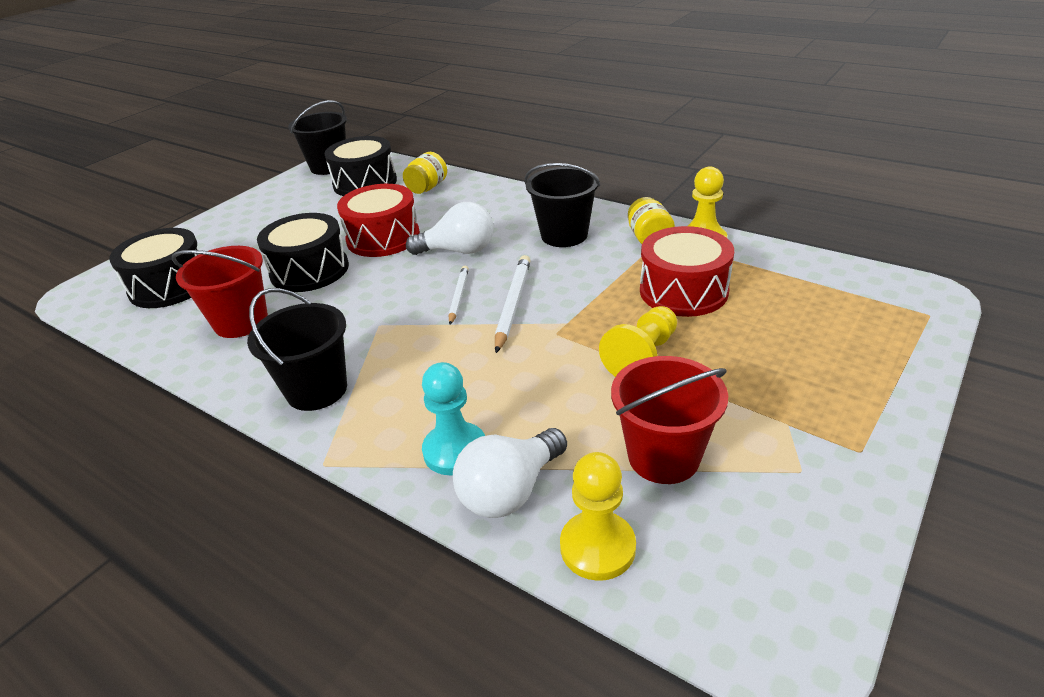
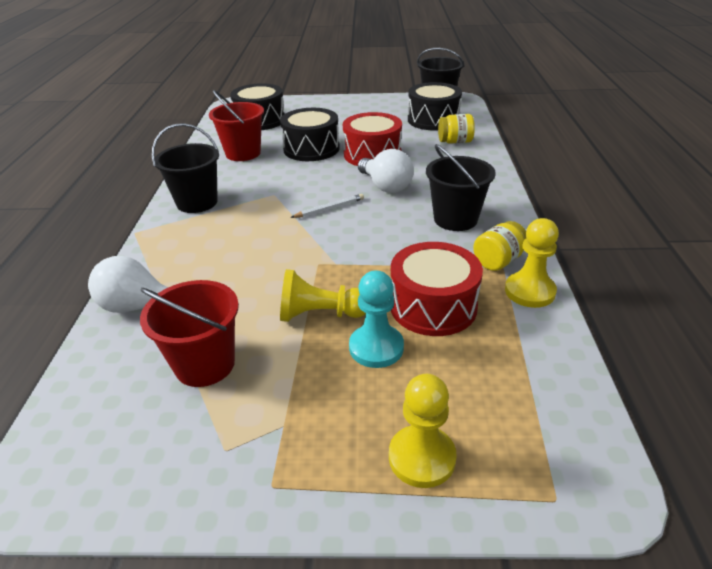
camera: 55 degrees right, 0 degrees up
turquoise pawn [422,362,485,475] -> turquoise pawn moved to [349,271,404,368]
white pencil [495,255,531,353] -> none
yellow pawn [560,452,636,581] -> yellow pawn moved to [389,374,457,488]

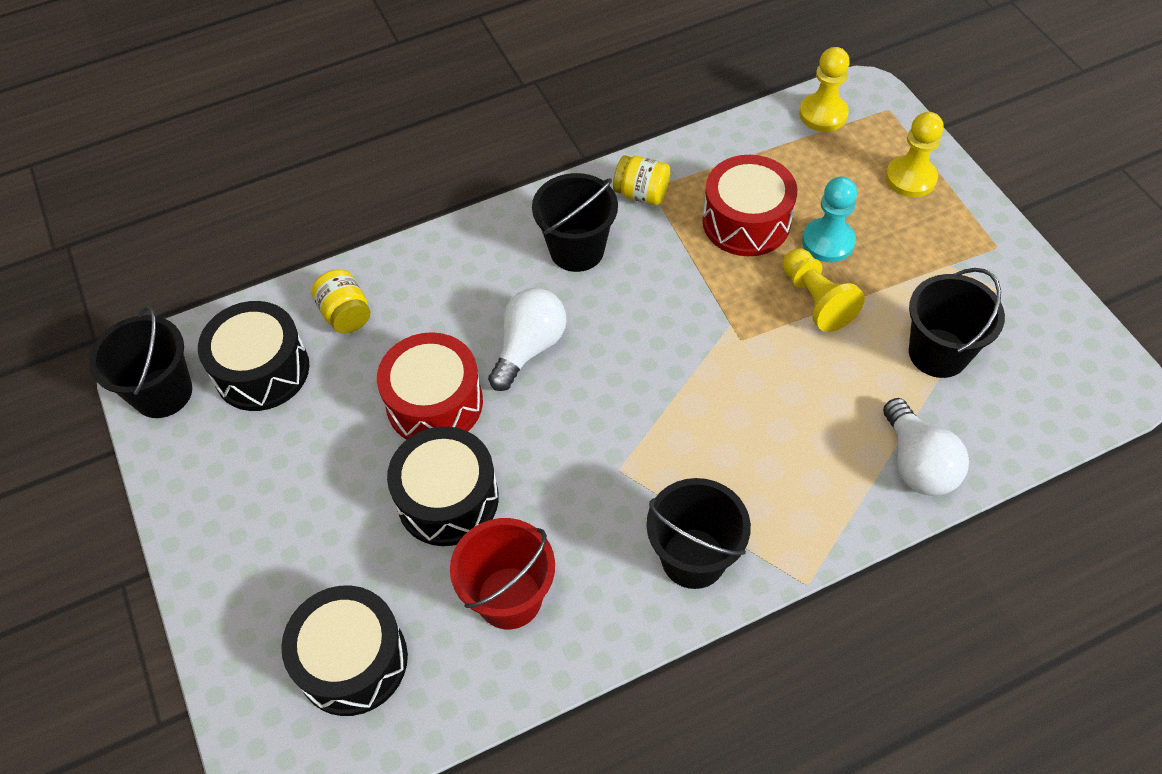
camera: 115 degrees left, 20 degrees up
red bucket [140,280,239,387] -> black bucket [909,268,1005,378]
white pencil [290,194,364,218] -> none
yellow pawn [505,218,559,308] -> yellow pawn moved to [799,47,850,132]

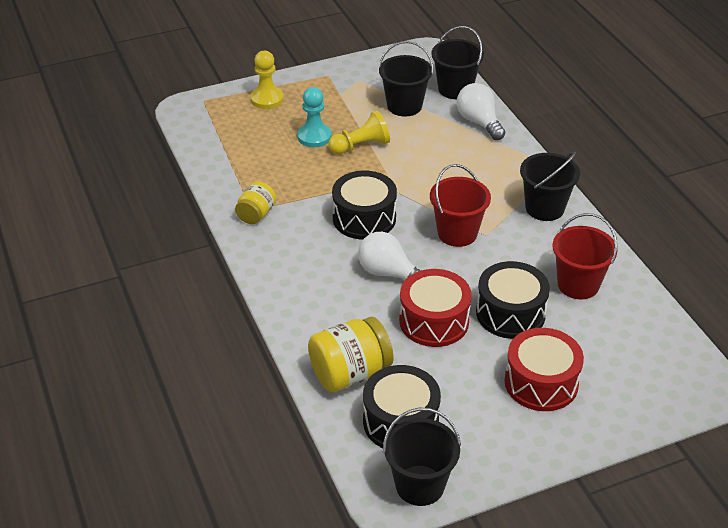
camera: 90 degrees left, 15 degrees down
black drum [281,585,408,716] -> black drum moved to [332,170,397,240]
yellow jar [311,269,370,334] -> yellow jar [308,317,394,392], size x1.69
black bucket [532,173,618,272] -> black bucket moved to [431,26,484,99]
red drum [703,155,797,256] -> red drum moved to [504,328,584,411]
yellow pawn [799,47,850,132] -> none
white light bulb [883,398,969,496] -> white light bulb turned 105 degrees counterclockwise [456,83,505,140]
none -> red bucket [430,164,491,247]

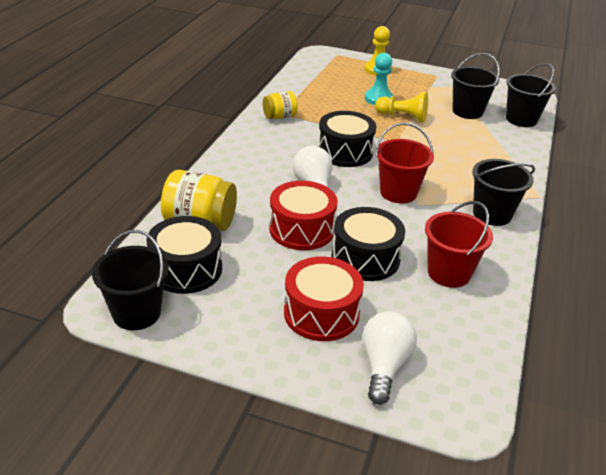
camera: 40 degrees right, 5 degrees down
white light bulb [456,83,505,140] -> white light bulb moved to [362,311,417,405]

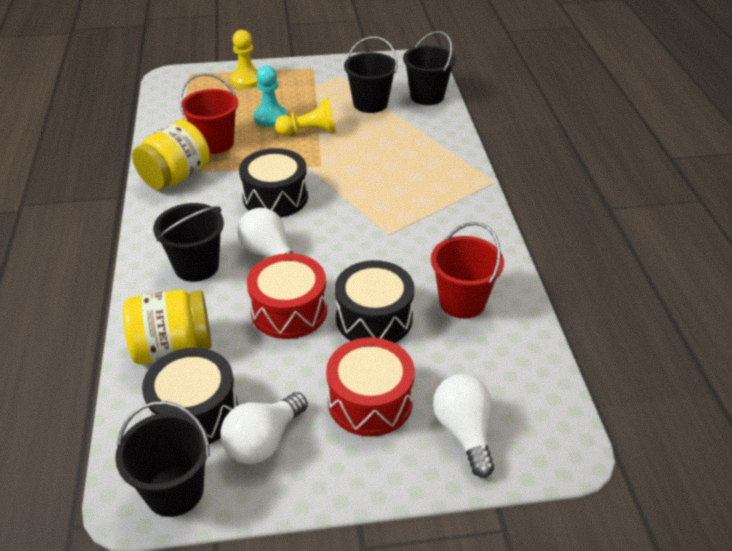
camera: 25 degrees left, 5 degrees up
yellow jar [263,91,298,119] -> yellow jar [132,120,210,190], size x1.69
red bucket [375,123,434,203] -> red bucket moved to [180,73,238,154]
black bucket [472,159,535,226] -> black bucket moved to [153,203,224,282]
none -> white light bulb [220,392,307,464]

